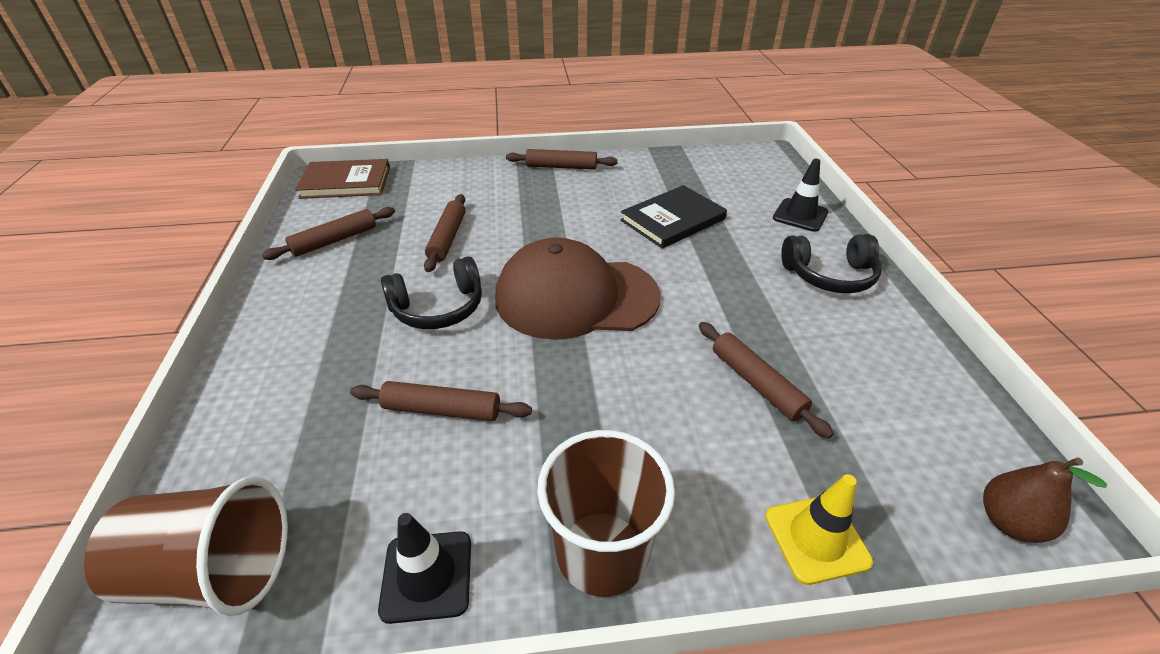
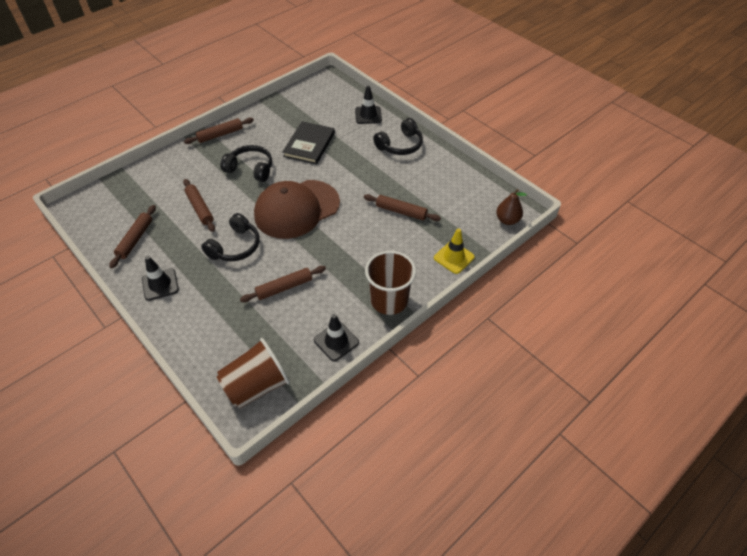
camera: 35 degrees left, 10 degrees up
brown book [295,159,390,199] -> none
none -> black traffic cone [142,256,179,301]
none -> black headphones [220,145,272,182]

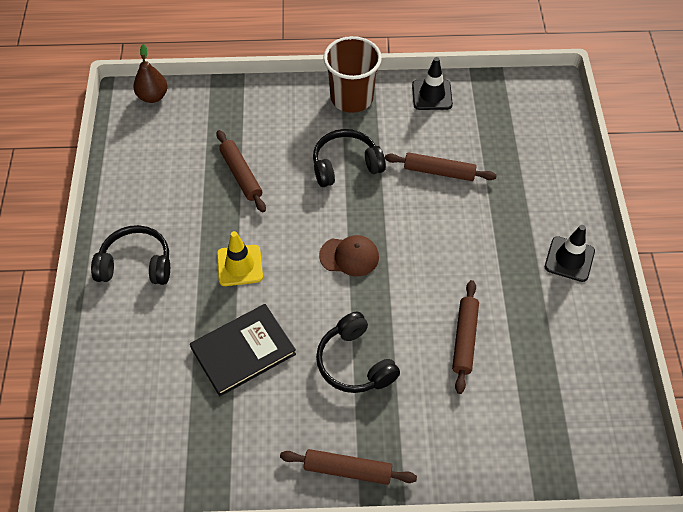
camera: 140 degrees left, 5 degrees up
brown rolling pin [109,205,156,268] -> none
black headphones [201,213,260,261] -> black headphones moved to [313,129,386,187]
brown cup [217,338,290,409] -> none
brown cap [254,180,340,239] -> brown cap [319,235,379,276], size x0.46
black traffic cone [355,86,382,124] -> none
yellow traffic cone [434,228,475,274] -> yellow traffic cone moved to [217,231,263,286]

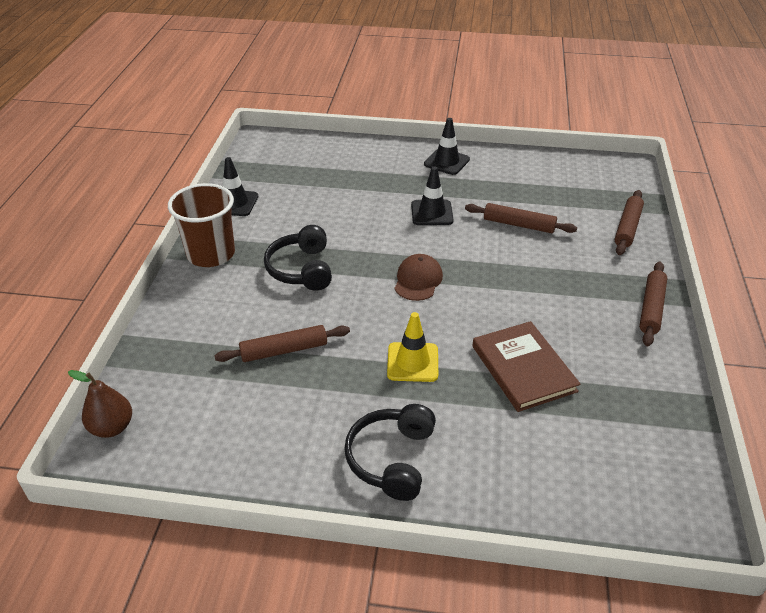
camera: 80 degrees left, 15 degrees down
black book [190,304,296,397] -> brown book [472,321,581,412]
black headphones [316,312,400,393] -> none
brown rolling pin [385,152,497,181] -> brown rolling pin moved to [615,190,644,255]
none -> black traffic cone [411,167,454,225]

